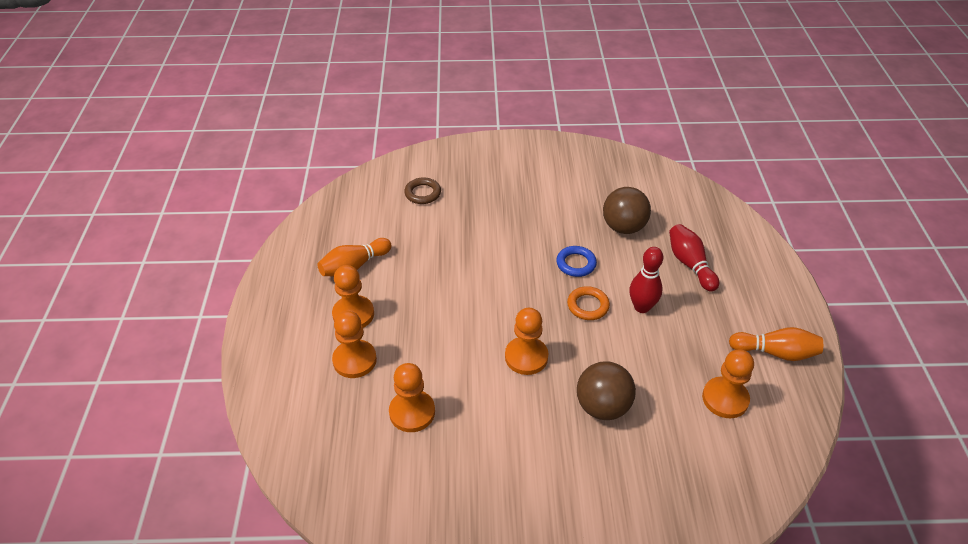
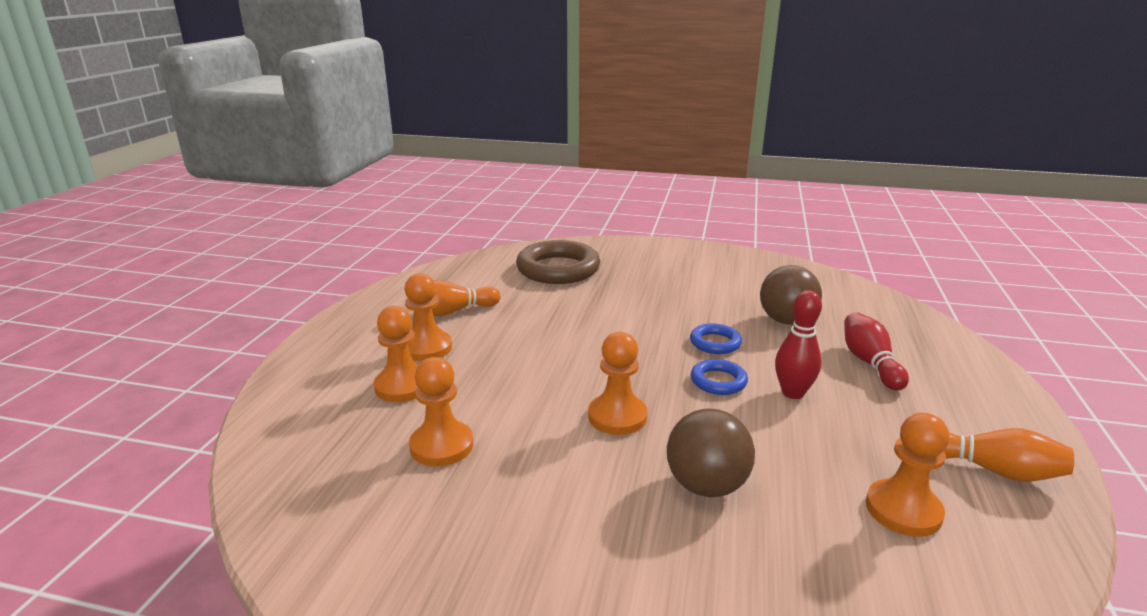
camera: 15 degrees right, 20 degrees down
brown ring [404,177,441,204] -> brown ring [516,240,600,284], size x2.02
orange ring [567,286,610,320] -> blue ring [691,359,748,395]

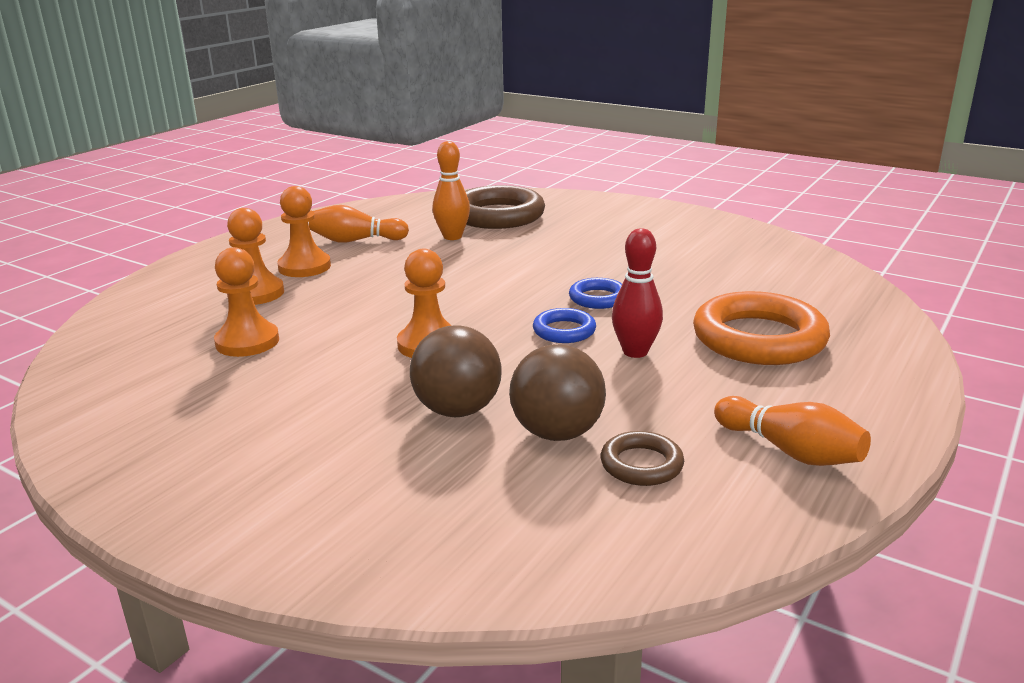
camera: 20 degrees right, 0 degrees up
brown ball [760,265,822,325] -> brown ball moved to [509,344,606,441]
red bowling pin [844,312,909,391] -> orange ring [693,291,830,365]
orange pawn [866,413,950,537] -> brown ring [601,431,684,486]
none -> orange bowling pin [432,141,470,240]

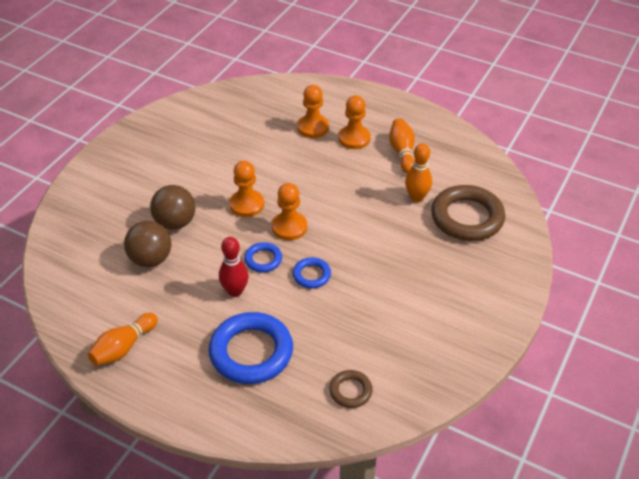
camera: 85 degrees right, 20 degrees up
orange pawn [214,247,279,357] -> orange pawn moved to [272,183,307,240]
brown ring [601,431,684,486] -> brown ring moved to [329,370,373,408]
orange ring [693,291,830,365] -> blue ring [209,312,293,384]

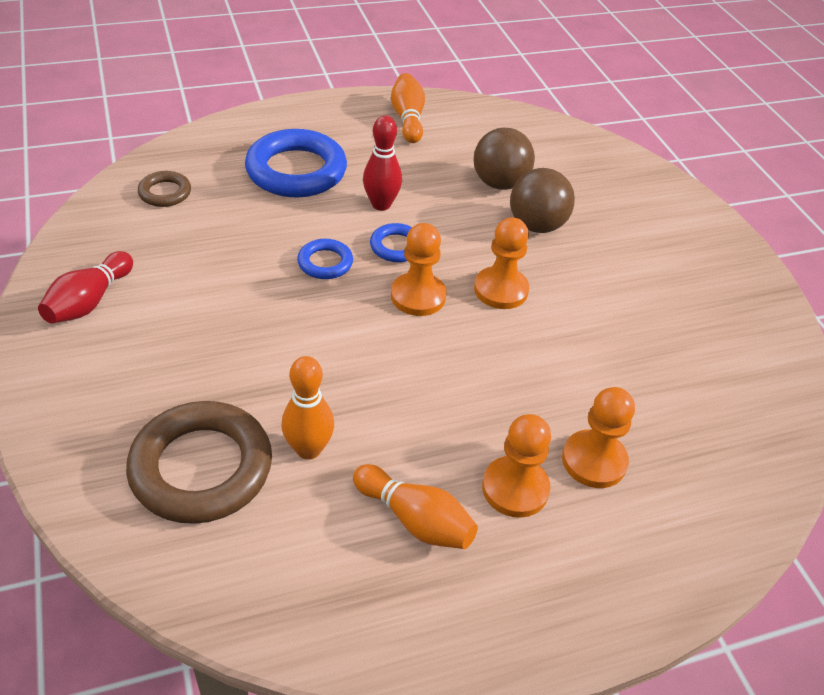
camera: 130 degrees right, 0 degrees up
none -> red bowling pin [38,251,133,324]

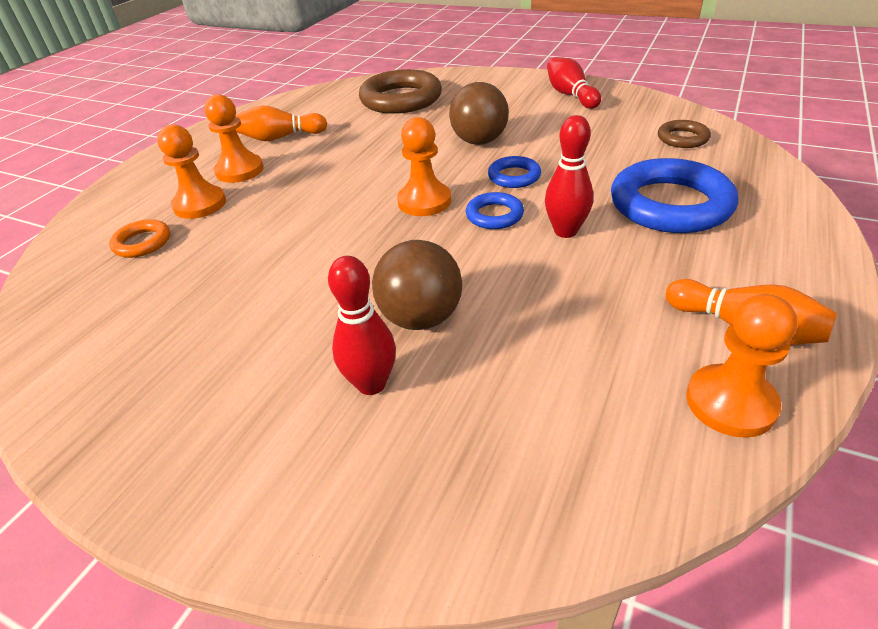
camera: 140 degrees right, 5 degrees down
orange bowling pin [281,356,334,460] -> none
brown ball [474,128,535,190] -> brown ball moved to [449,82,509,145]
orange pawn [474,217,529,309] -> orange pawn moved to [686,294,798,438]
none -> orange ring [109,219,170,258]
none -> red bowling pin [328,256,396,395]

